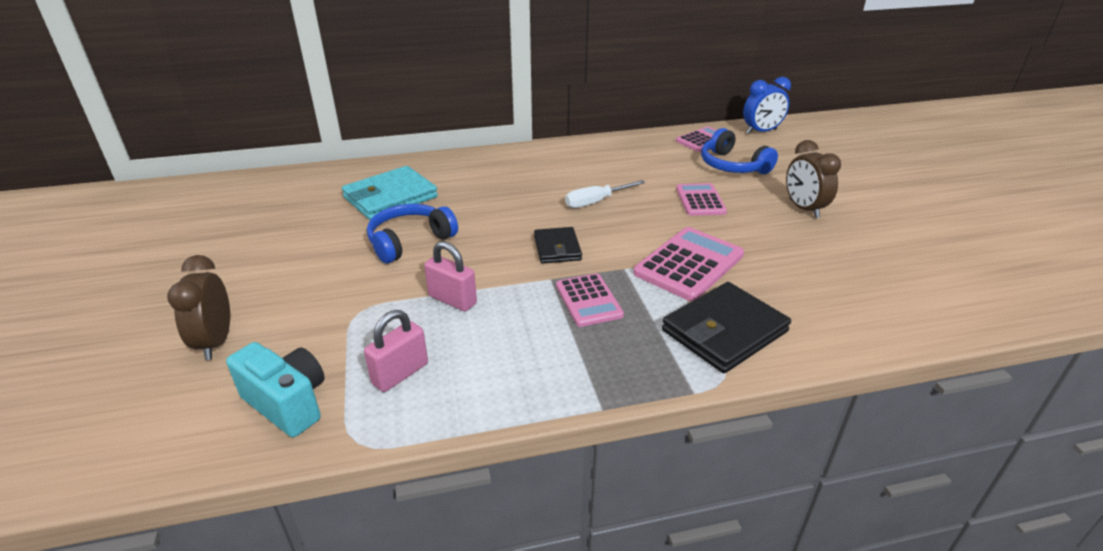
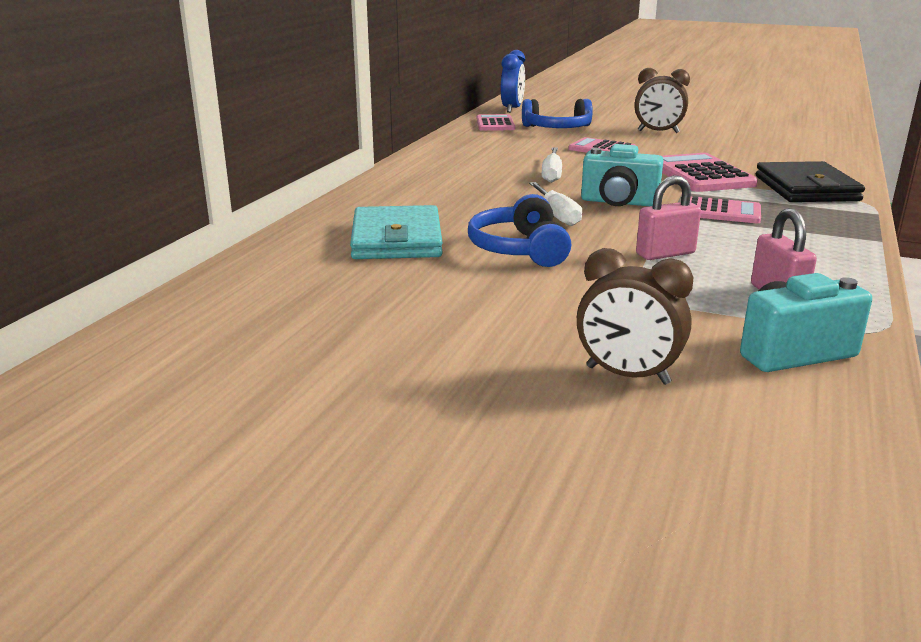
camera: 55 degrees left, 10 degrees down
black wallet [534,227,582,264] -> turquoise camera [581,144,663,206]
none -> white screwdriver [529,182,582,226]

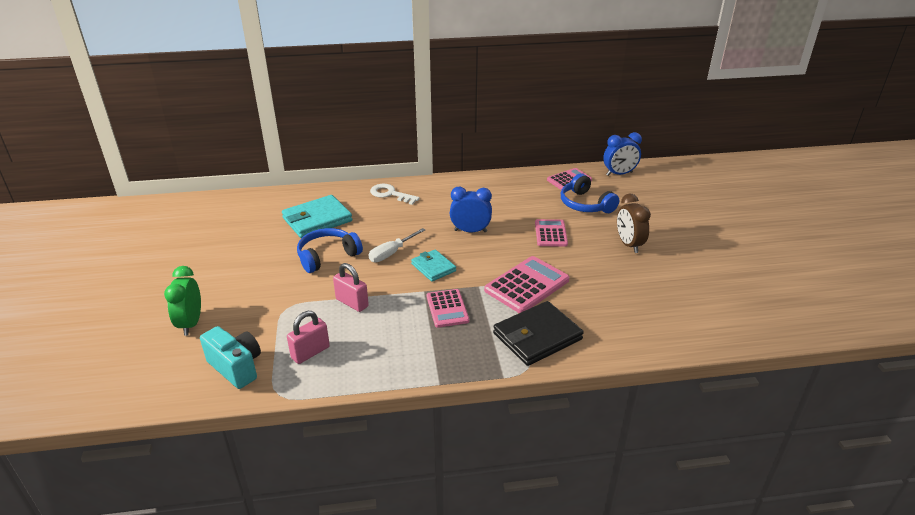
camera: 60 degrees right, 10 degrees up
white screwdriver [542,147,562,183] -> blue clock [450,186,492,232]
brown clock [577,248,694,385] -> green clock [164,266,201,336]
turquoise camera [581,144,663,206] -> turquoise wallet [411,249,456,282]
none -> white key [370,184,420,205]

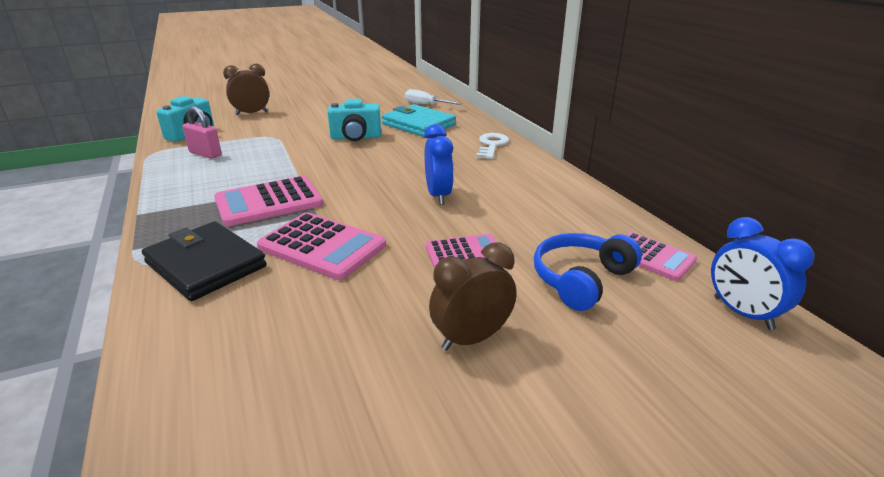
camera: 75 degrees right, 5 degrees down
green clock [164,266,201,336] -> brown clock [223,64,269,115]
blue headphones [297,228,363,273] -> turquoise camera [328,99,381,141]
pink padlock [333,263,369,312] -> none
white screwdriver [369,228,425,262] -> white screwdriver moved to [405,89,462,105]
turquoise wallet [411,249,456,282] -> none
pink calculator [427,289,469,328] -> pink calculator [214,176,323,226], size x1.56

